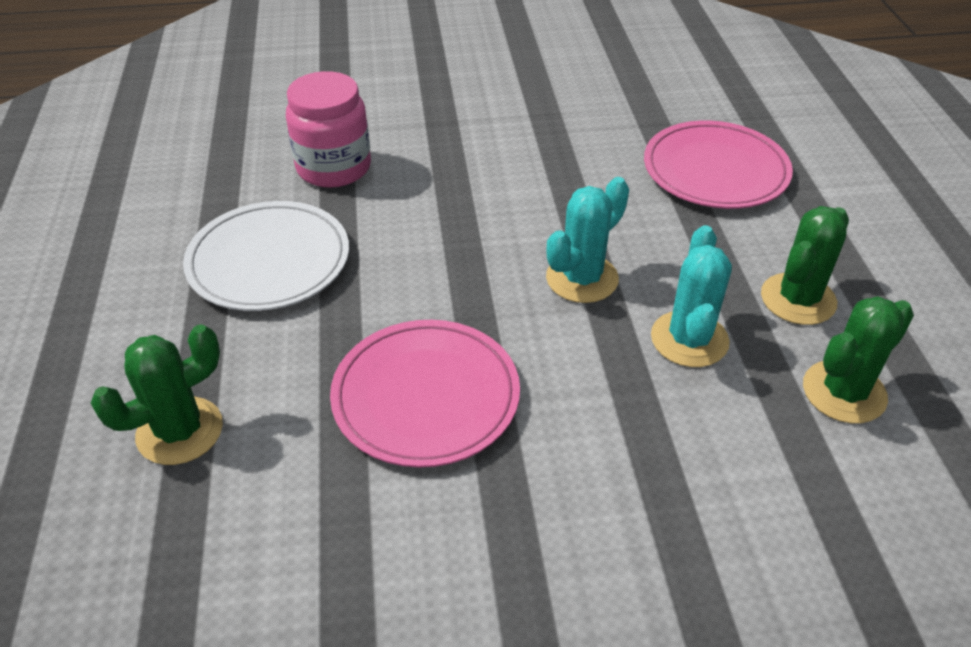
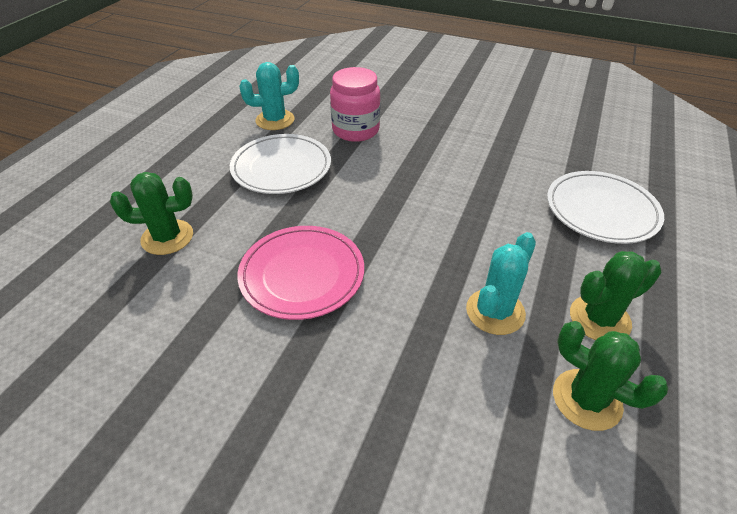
camera: 30 degrees right, 0 degrees up
turquoise cactus [546,177,629,303] -> turquoise cactus moved to [239,62,299,130]
pink plate [644,120,793,209] -> white plate [547,171,664,244]
green cactus [803,296,914,423] -> green cactus turned 45 degrees clockwise [553,321,668,431]

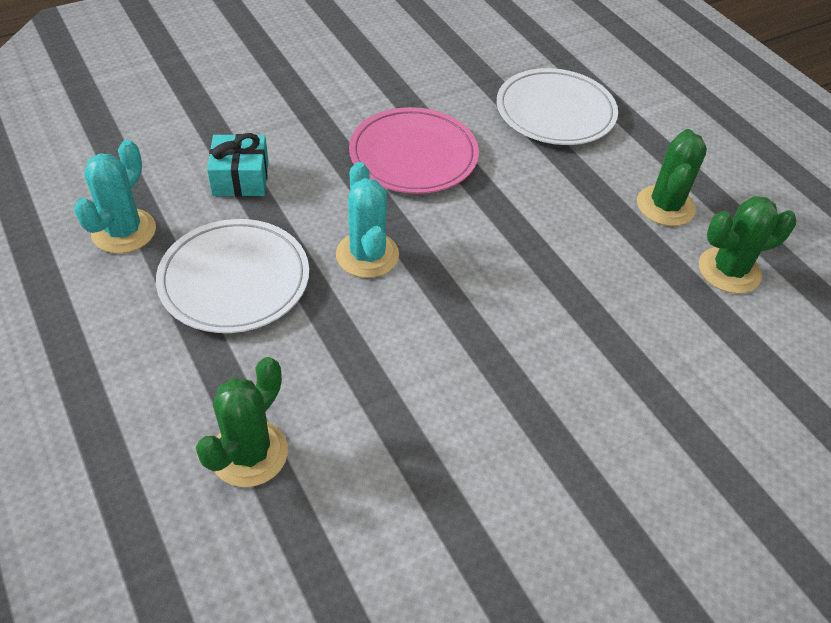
camera: 55 degrees left, 5 degrees up
pink plate [237,226,364,320] -> pink plate moved to [349,107,479,194]
pink jar [330,67,380,142] -> turquoise gift [207,133,268,196]
turquoise cactus [466,232,536,335] -> turquoise cactus moved to [336,162,399,278]

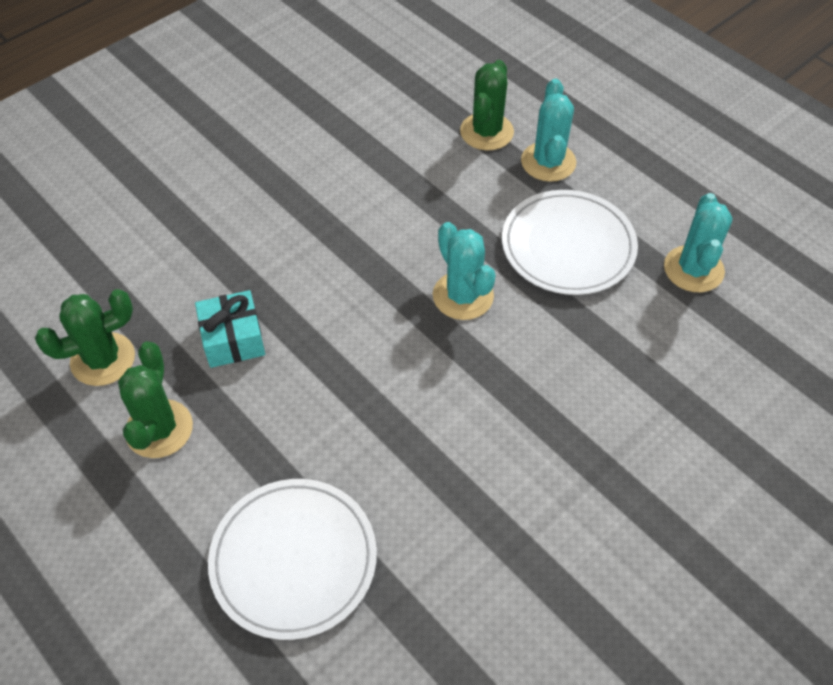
camera: 170 degrees right, 5 degrees up
turquoise gift [207,133,268,196] -> turquoise gift moved to [195,290,265,368]
pink plate [349,107,479,194] -> none
none -> turquoise cactus [521,79,576,182]

